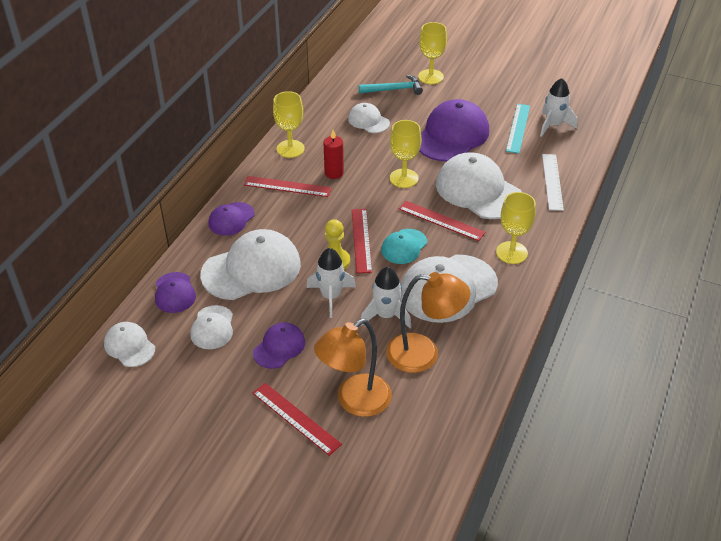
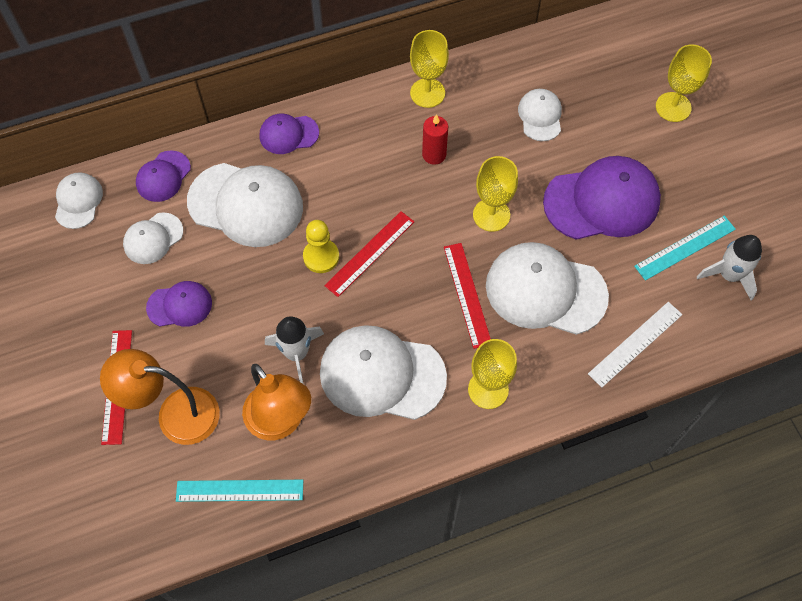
camera: 45 degrees right, 20 degrees up
red ruler [244,176,332,197] -> none
white rocket [306,248,356,318] -> none
turquoise hammer [359,75,423,95] -> none
turquoise cap [381,229,427,264] -> none
white cap [436,152,522,219] -> white cap turned 75 degrees counterclockwise [486,242,609,335]
none -> turquoise ruler [176,480,303,502]

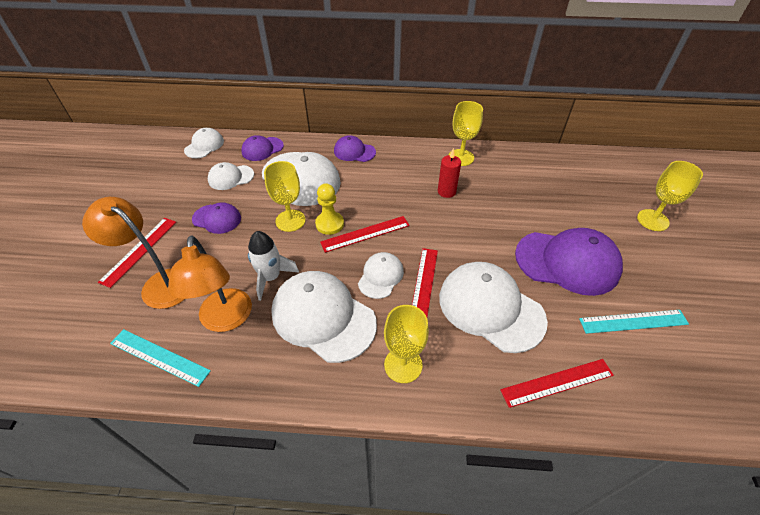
camera: 25 degrees right, 15 degrees down
yellow goblet [473,156,518,232] -> yellow goblet moved to [264,161,306,232]
white cap [518,89,562,141] -> white cap moved to [358,252,404,299]
white ruler [588,302,683,388] -> red ruler [500,359,614,408]
white rocket [697,235,762,301] -> none

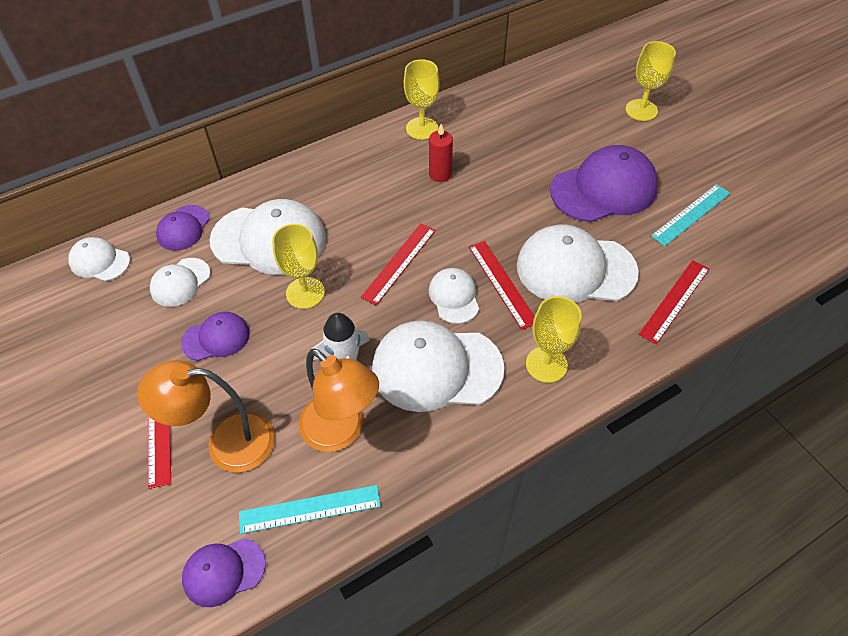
camera: 35 degrees left, 5 degrees up
white cap [184,128,224,158] -> white cap turned 60 degrees counterclockwise [68,237,130,281]
yellow pawn [315,183,344,235] -> none
purple cap [334,135,376,162] -> purple cap moved to [182,538,266,607]

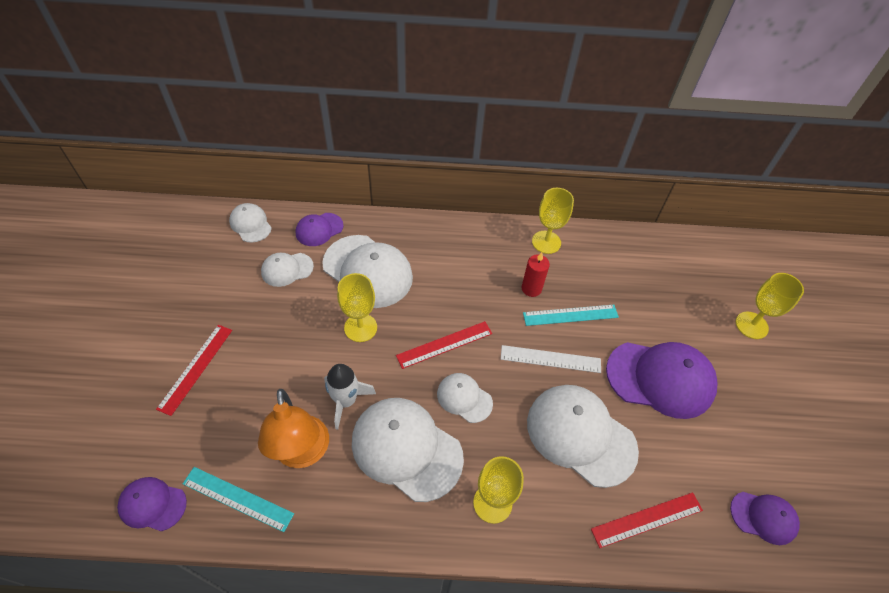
camera: 30 degrees right, 0 degrees up
orange lamp [137,360,275,472] -> none
purple cap [181,312,250,361] -> purple cap moved to [730,492,800,545]
white cap [429,268,479,324] -> white cap turned 75 degrees counterclockwise [437,373,493,423]
red ruler [469,241,535,330] -> none
turquoise ruler [651,184,730,246] -> turquoise ruler moved to [523,305,619,326]
none -> white ruler [501,345,601,373]

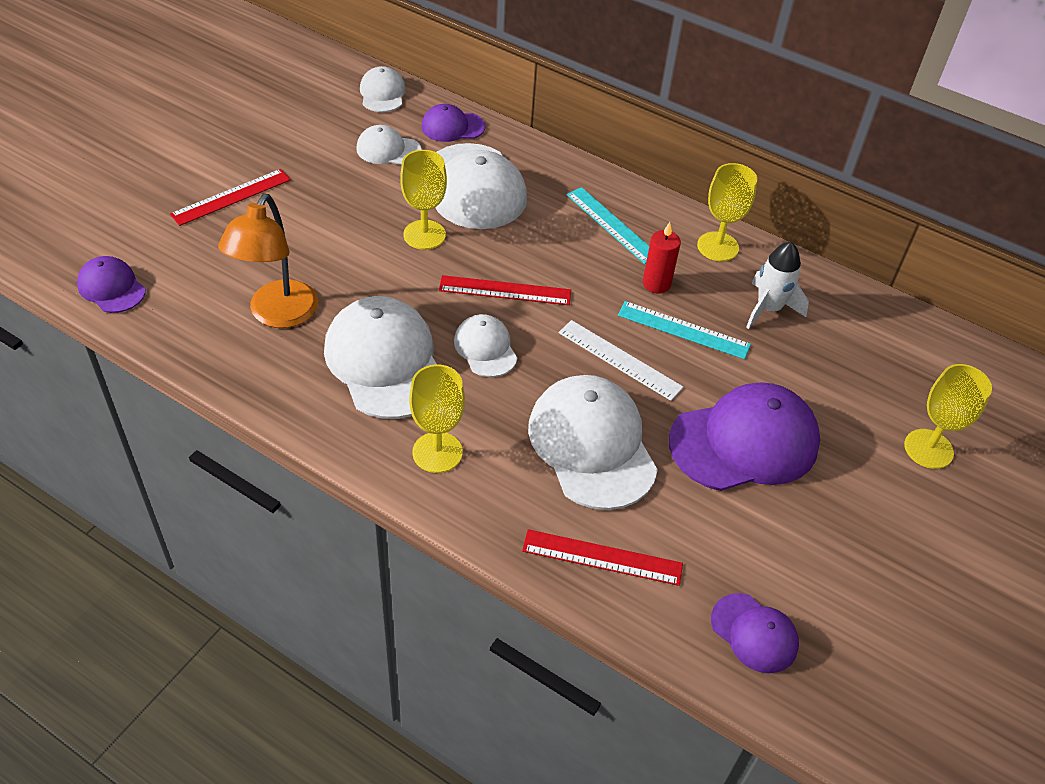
camera: 30 degrees right, 5 degrees down
turquoise ruler [183,467,294,532] -> turquoise ruler moved to [566,187,649,264]
white rocket [324,364,376,430] -> white rocket moved to [746,242,809,329]
purple cap [606,342,717,419] -> purple cap turned 60 degrees counterclockwise [669,383,820,491]

